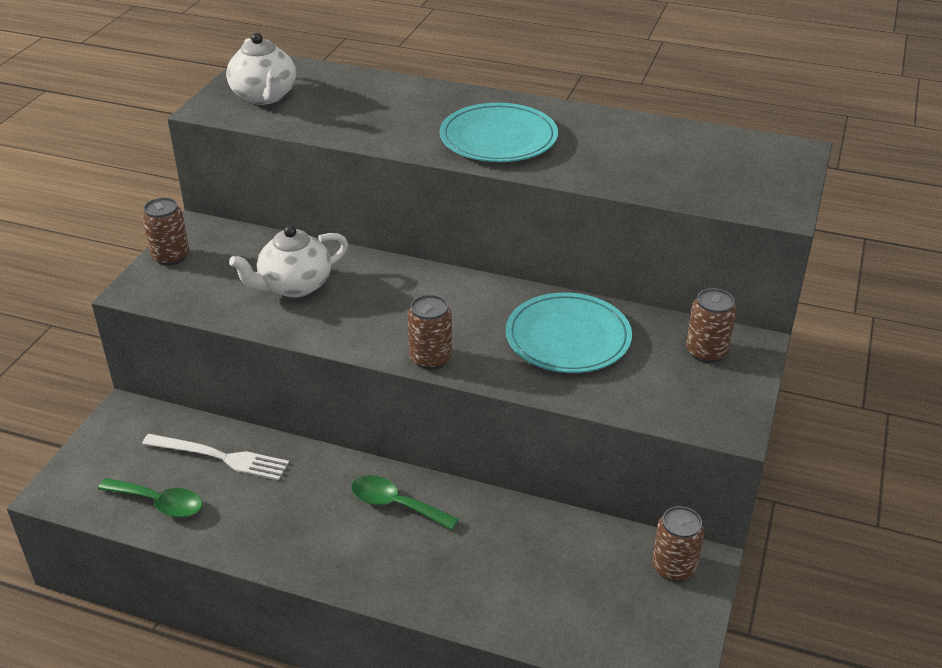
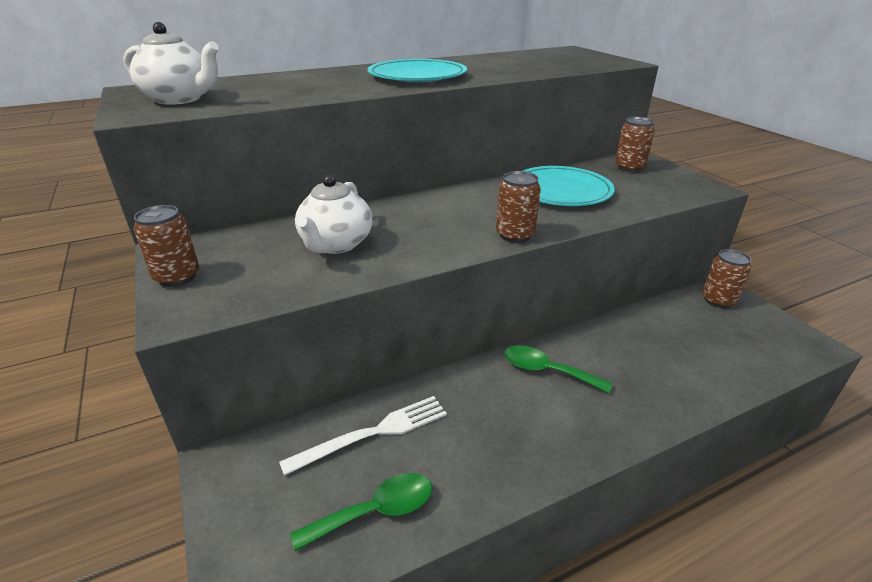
camera: 45 degrees left, 5 degrees down
green spoon [351,475,459,530] -> green spoon turned 45 degrees clockwise [504,345,613,393]

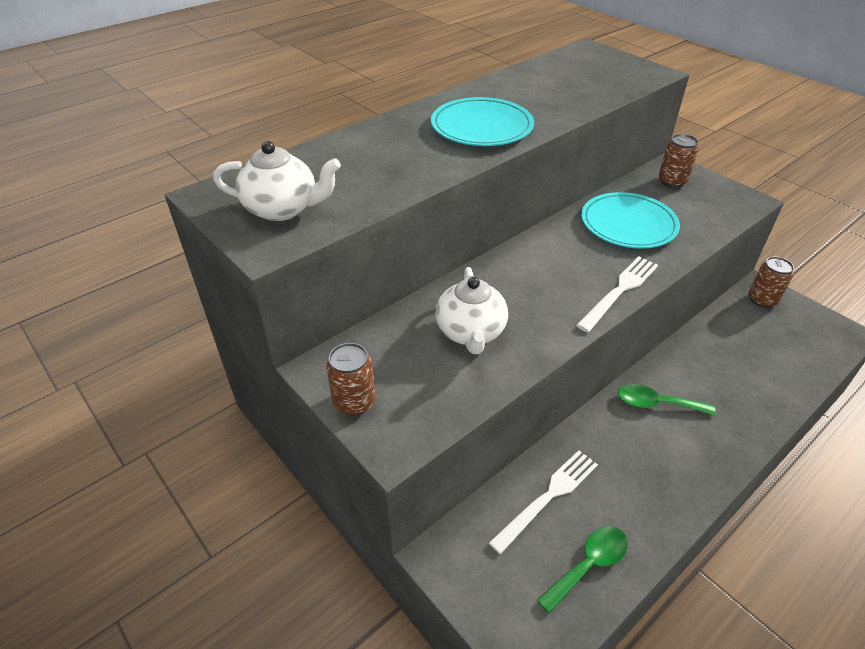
camera: 15 degrees left, 10 degrees up
brown can [496,171,541,243] -> white fork [576,256,658,332]

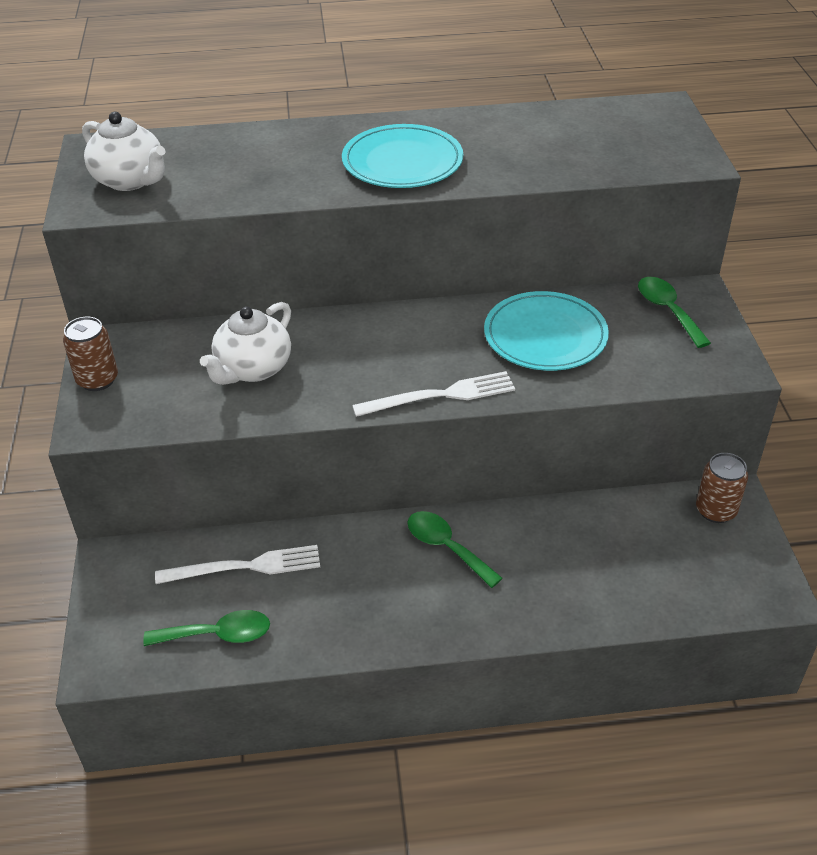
camera: 35 degrees right, 0 degrees up
brown can [659,134,699,188] -> green spoon [638,277,711,348]

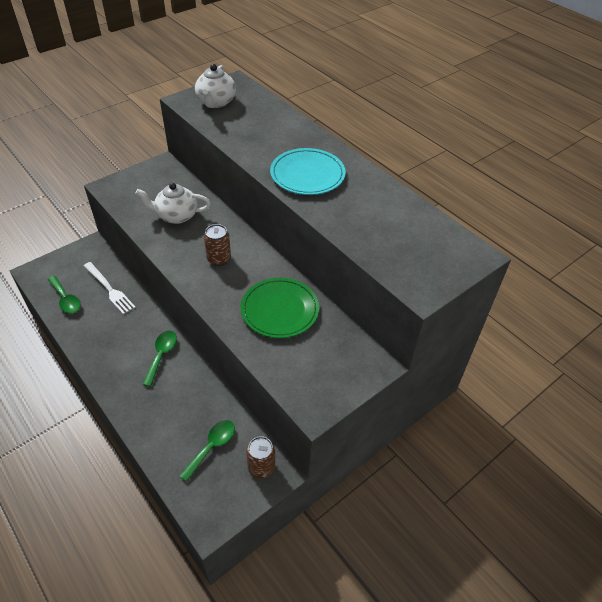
camera: 55 degrees right, 5 degrees up
brown can [63,317,118,391] -> brown can moved to [204,224,231,266]
white fork [352,371,515,417] -> none
turquoise plate [484,291,609,371] -> green plate [241,278,319,338]
green spoon [638,277,711,348] -> green spoon moved to [179,420,235,482]

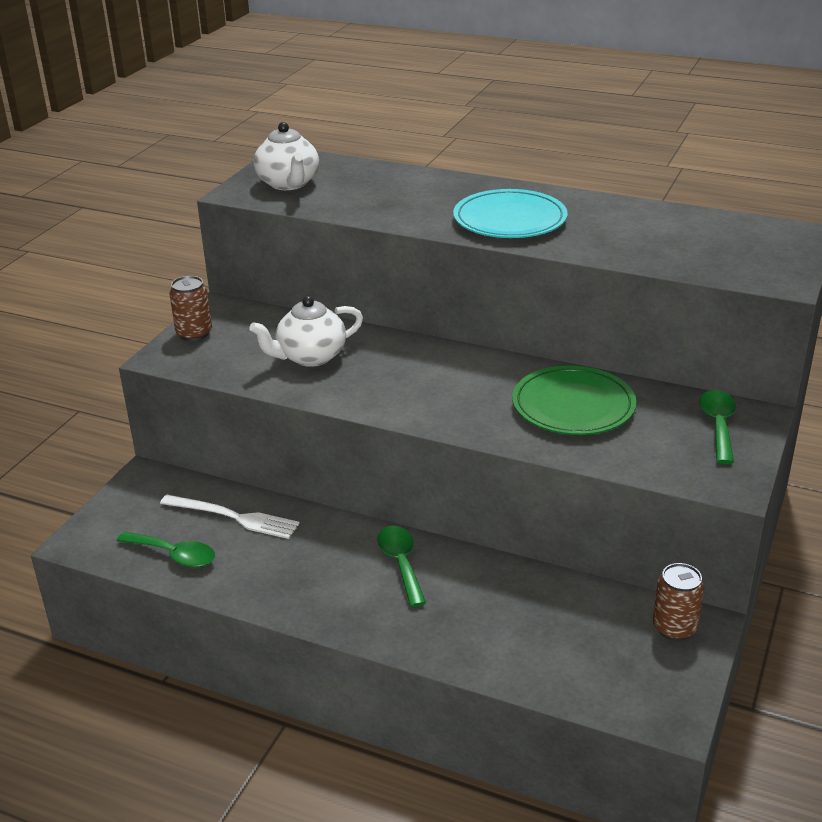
camera: 25 degrees left, 15 degrees down
green spoon [179,420,235,482] -> green spoon moved to [699,390,736,464]
brown can [204,224,231,266] -> brown can moved to [169,276,212,341]

